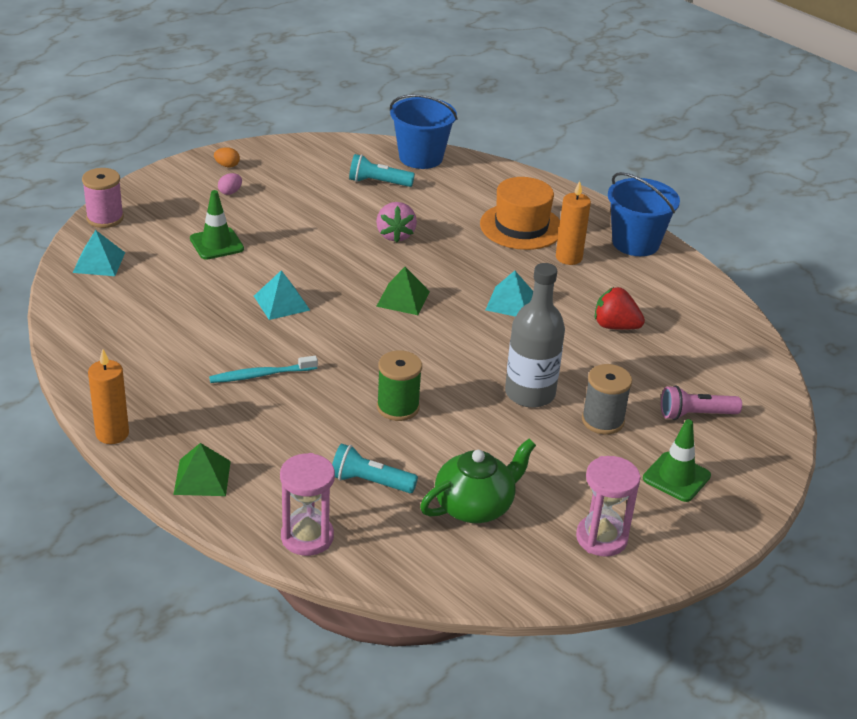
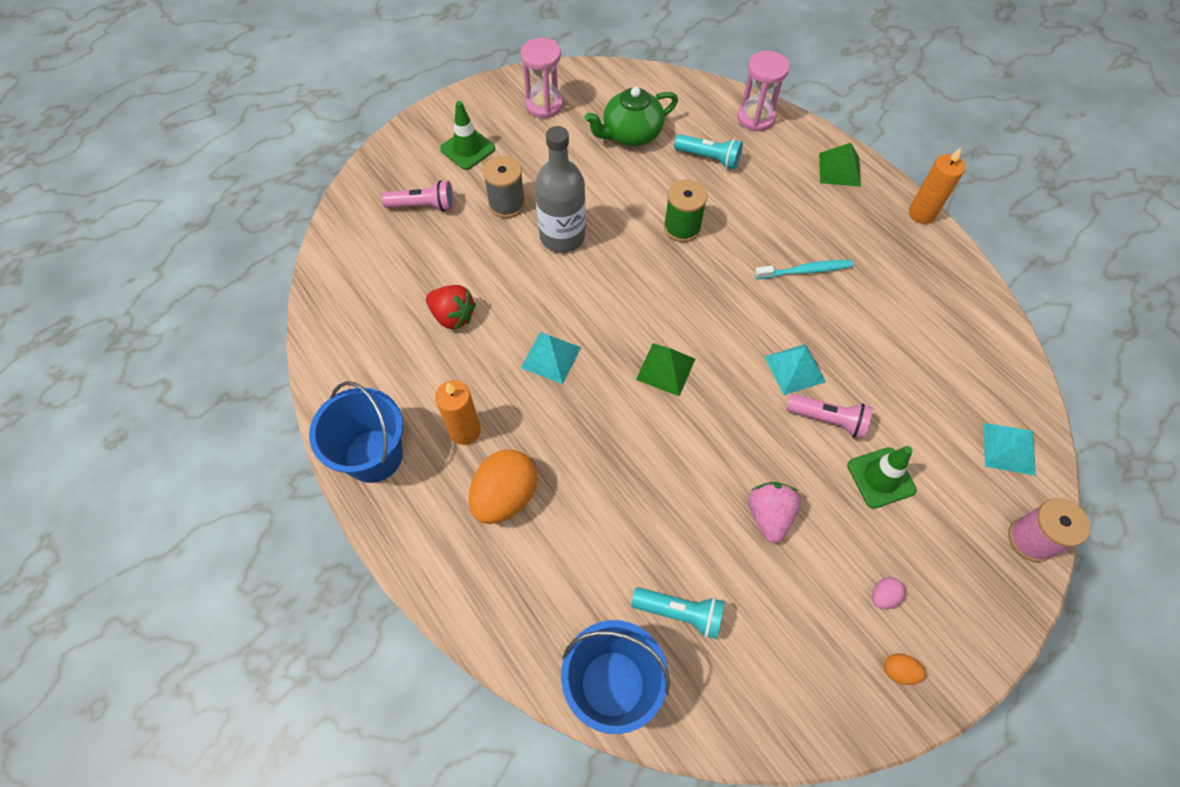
camera: 170 degrees left, 25 degrees up
pink strawberry [376,202,417,243] -> pink strawberry moved to [748,482,801,543]
orange hat [480,177,560,250] -> orange egg [469,449,537,524]
none -> pink flashlight [786,394,873,439]

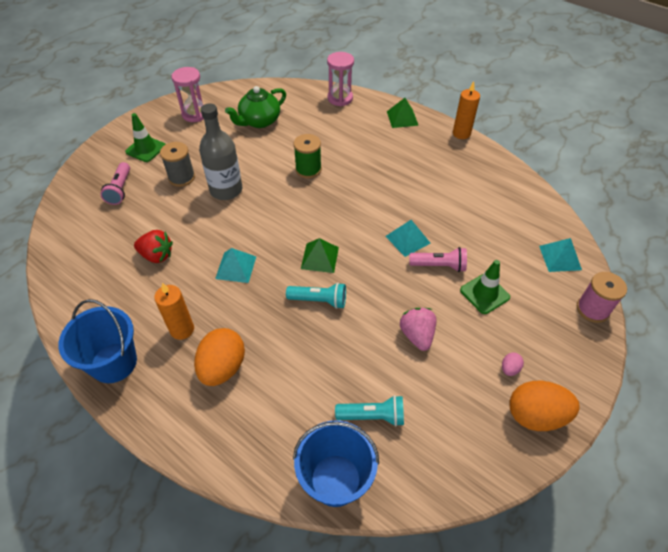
camera: 15 degrees left, 10 degrees down
pink flashlight [382,180,454,212] -> pink flashlight turned 105 degrees clockwise [100,162,130,205]
turquoise flashlight [674,134,743,169] -> turquoise flashlight moved to [286,283,346,309]
turquoise toothbrush [755,260,853,279] -> none
orange egg [884,653,925,685] -> orange egg [509,381,580,431], size x2.30

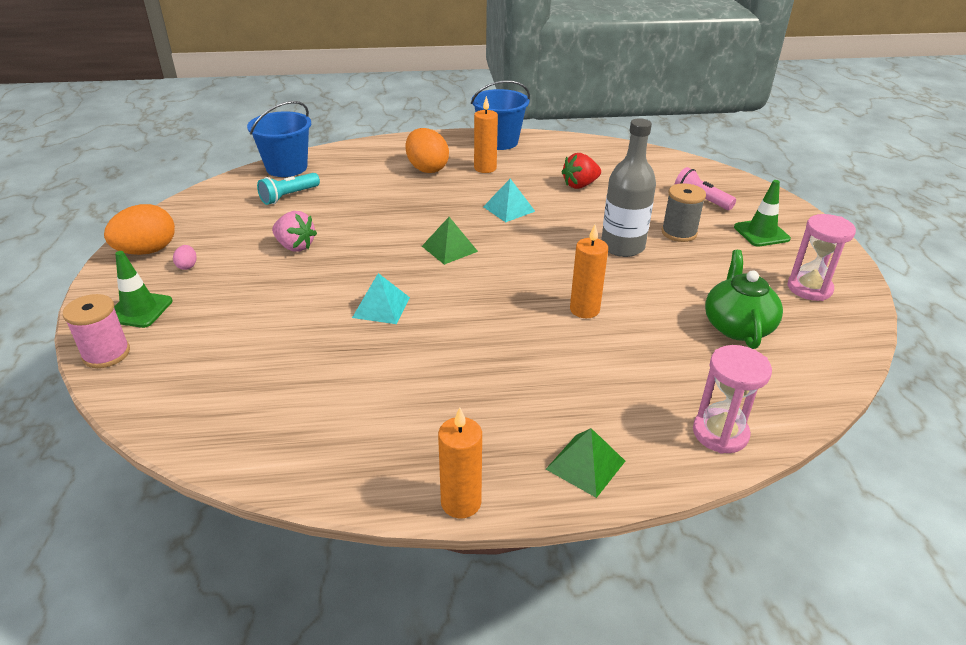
camera: 135 degrees right, 15 degrees down
turquoise flashlight [286,283,346,309] -> none
green spool [293,134,322,179] -> orange candle [570,225,608,318]
pink flashlight [409,247,467,272] -> none
green traffic cone [460,260,510,314] -> green traffic cone moved to [114,251,173,328]
turquoise pyramid [539,238,582,272] -> none

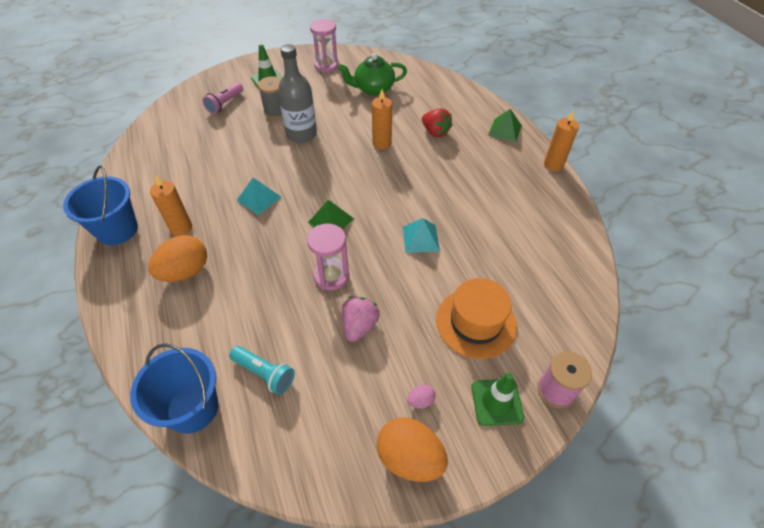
camera: 105 degrees left, 15 degrees up
red strawberry [561,153,601,189] -> red strawberry moved to [422,108,452,137]
pink hourglass [693,345,772,454] -> pink hourglass moved to [307,223,349,291]
none -> orange hat [436,278,517,359]

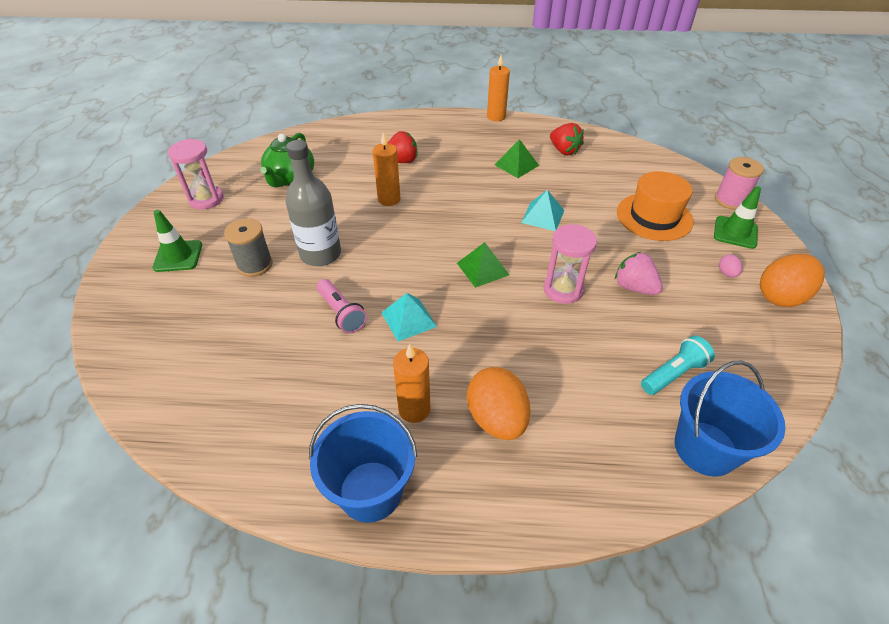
camera: 65 degrees left, 5 degrees down
pink flashlight [202,82,243,114] -> pink flashlight moved to [316,279,367,334]
green pyramid [488,109,522,142] -> green pyramid moved to [494,139,539,178]
none -> red strawberry [550,123,584,155]

